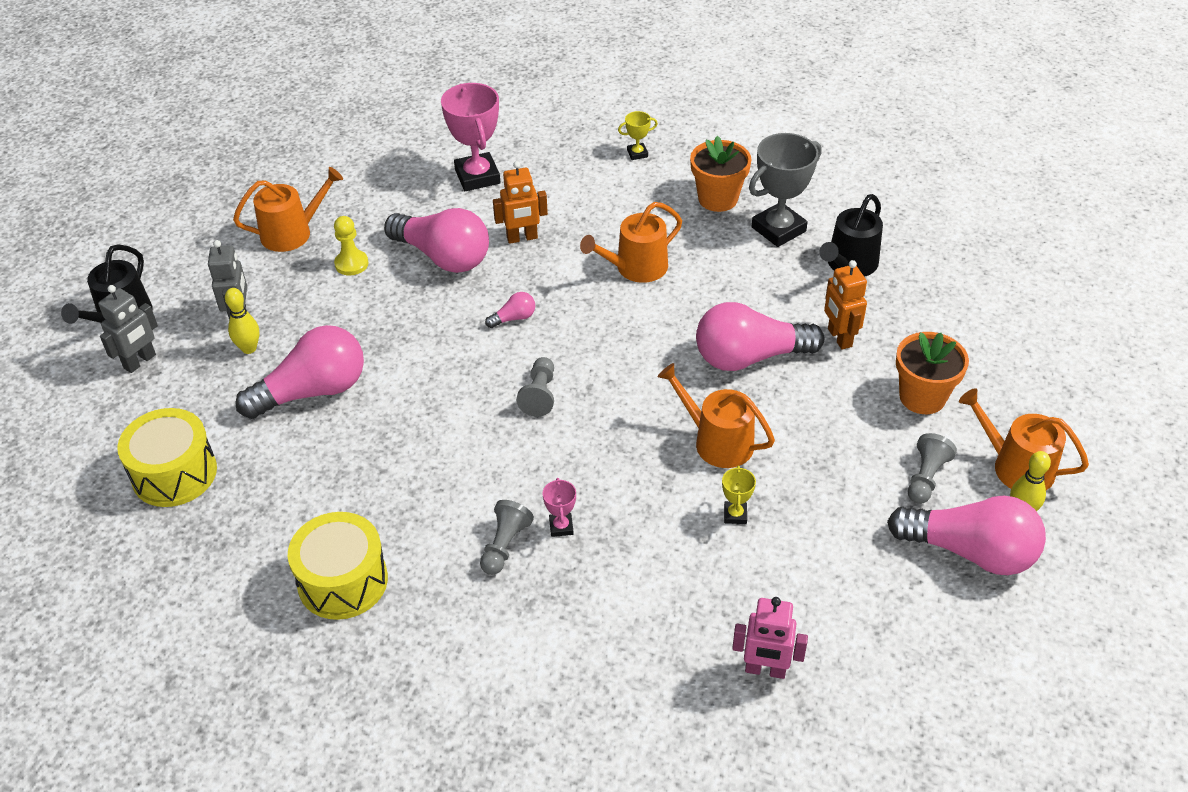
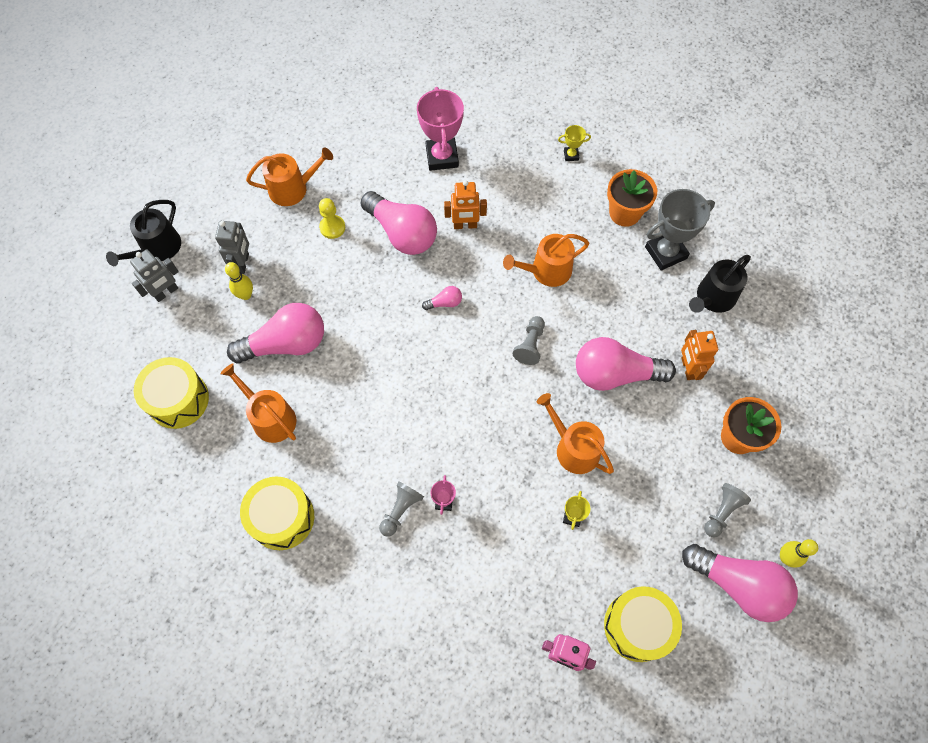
camera: 10 degrees right, 20 degrees up
grey pawn [516,357,554,417] -> grey pawn moved to [513,316,545,365]
orange watering can [959,388,1089,490] -> orange watering can moved to [221,363,297,443]
none -> yellow drum [604,586,682,662]

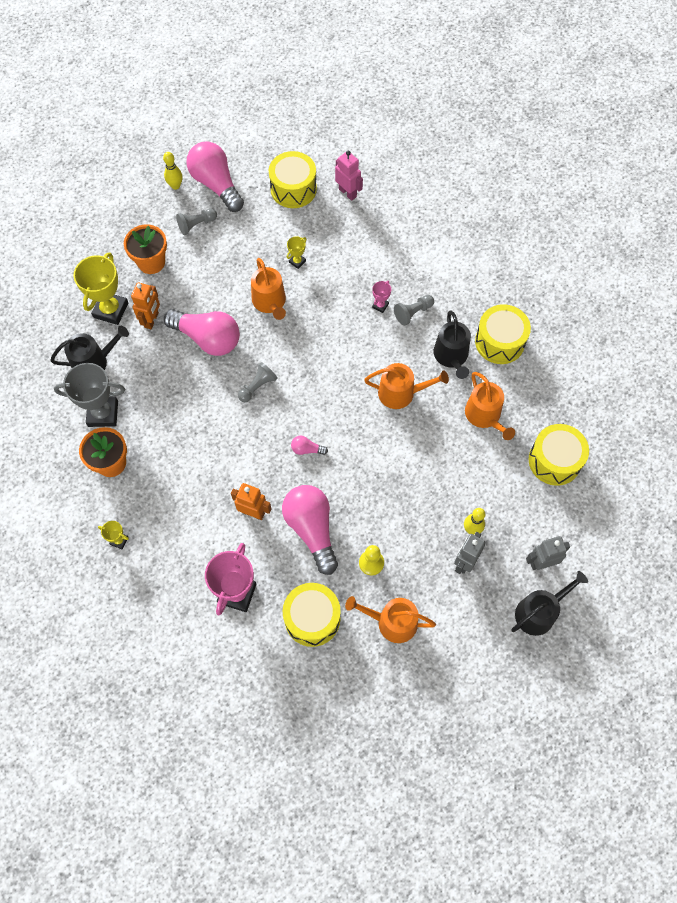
camera: 155 degrees left, 0 degrees up
pink light bulb [227,303,324,364] -> none
orange watering can [503,234,589,287] -> orange watering can moved to [364,363,449,409]
none -> yellow trophy [73,253,128,325]
none -> yellow drum [283,583,341,647]
none -> black watering can [434,311,471,379]

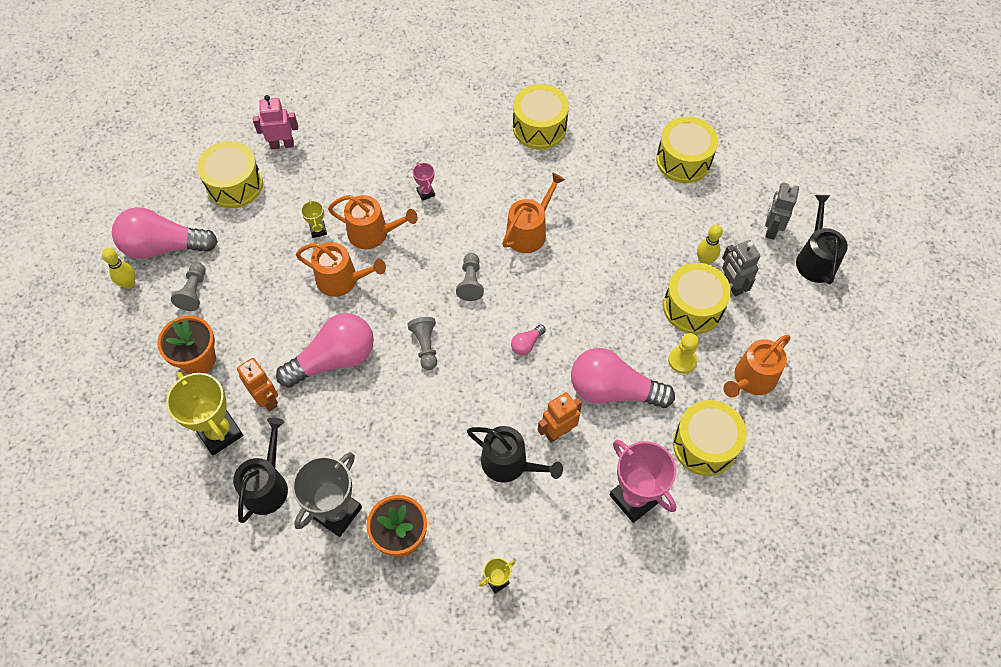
camera: 55 degrees left, 5 degrees down
grey pawn [394,295,434,326] -> grey pawn moved to [456,253,484,301]
black watering can [434,311,471,379] -> black watering can moved to [467,426,563,483]
orange watering can [465,372,515,440] -> orange watering can moved to [328,195,418,249]
none -> yellow drum [663,263,731,334]

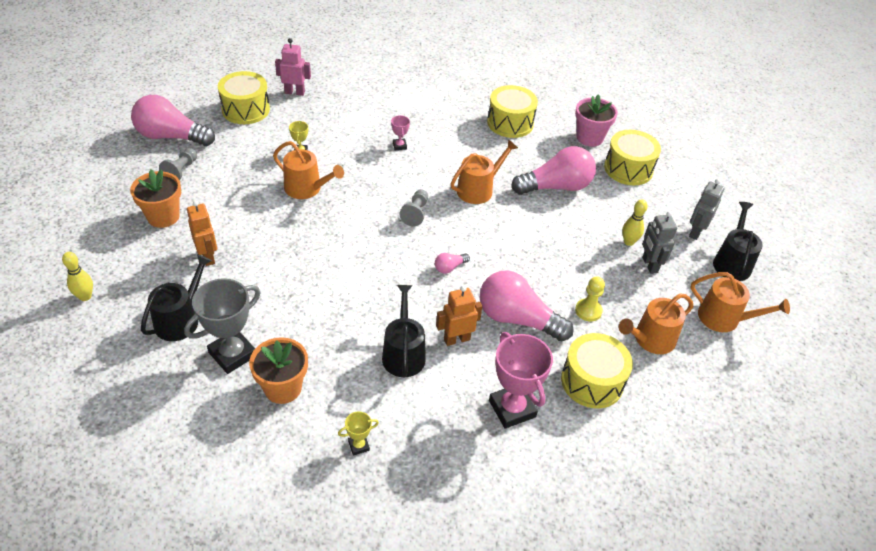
camera: 10 degrees right, 15 degrees down
yellow bowling pin [102,248,135,289] -> yellow bowling pin moved to [62,252,93,301]
yellow trophy [166,372,243,455] -> none
pink light bulb [276,313,374,388] -> pink light bulb moved to [511,146,596,195]
orange watering can [328,195,418,249] -> orange watering can moved to [691,272,790,332]
grey pawn [407,317,437,370] -> none
black watering can [467,426,563,483] -> black watering can turned 135 degrees counterclockwise [382,285,426,377]
yellow drum [663,263,731,334] -> none
none -> pink flower pot [575,94,618,147]

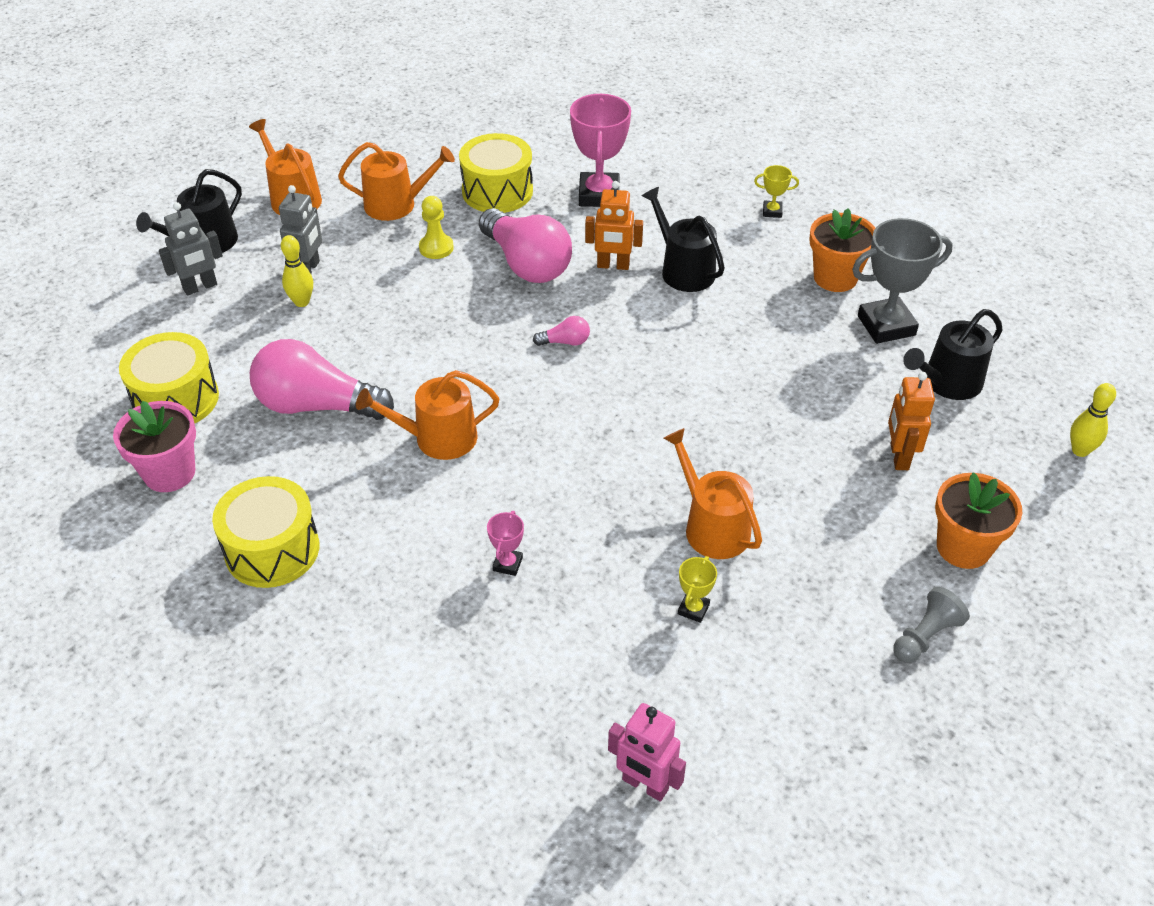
camera: 150 degrees left, 0 degrees up
pink light bulb [131,95,215,146] -> none
yellow drum [218,71,270,124] -> none
black watering can [382,285,426,377] -> black watering can turned 120 degrees clockwise [642,187,725,292]
grey pawn [399,189,428,226] -> none

